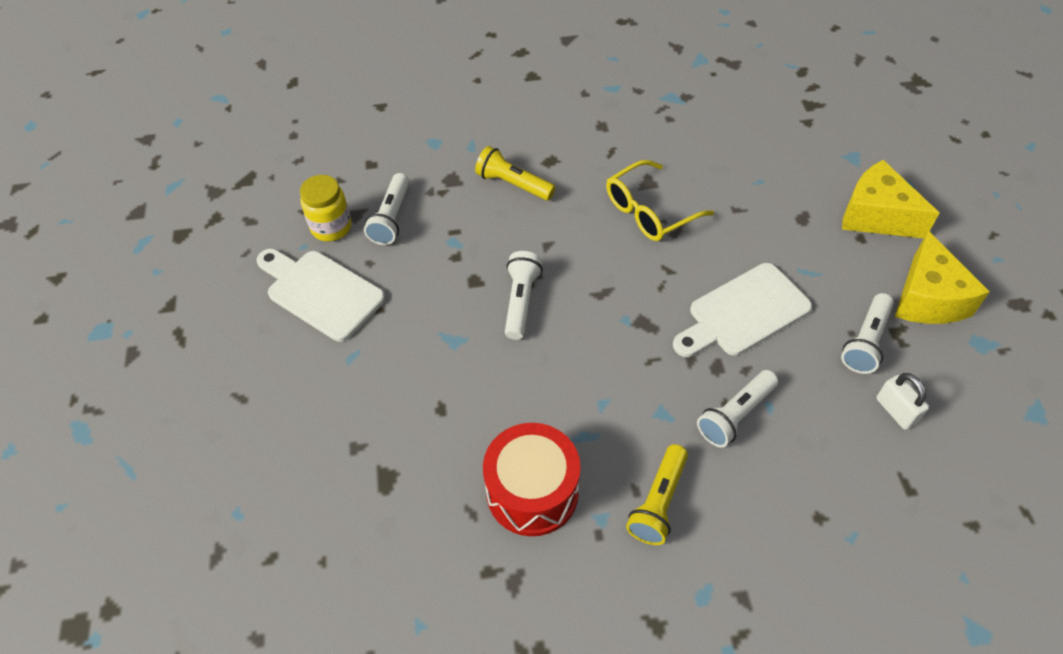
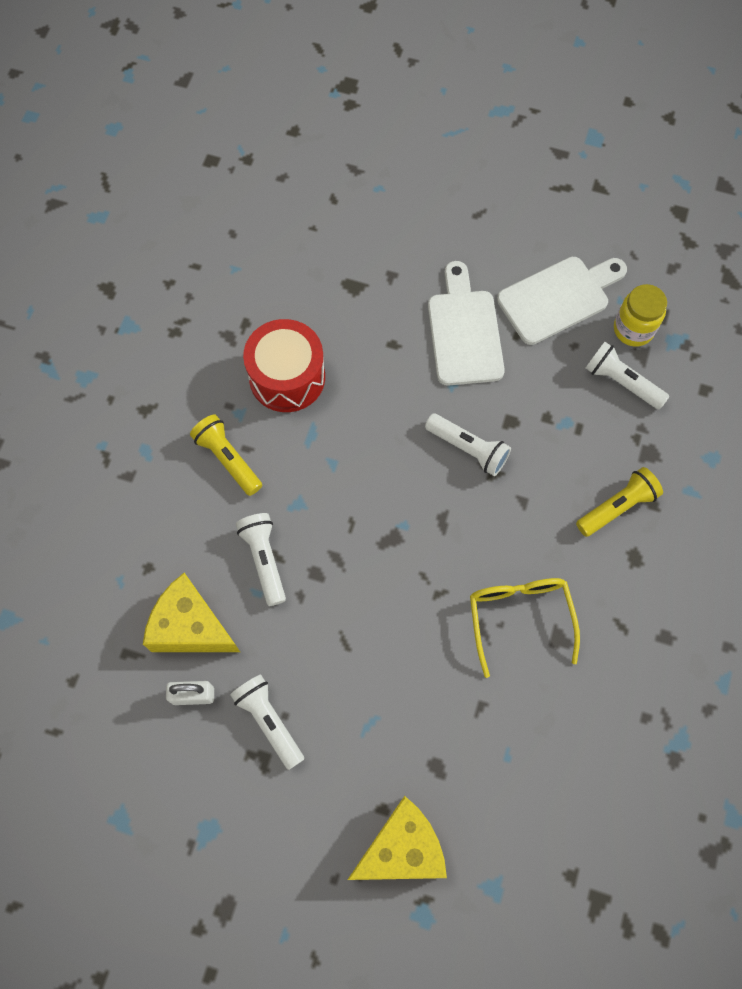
camera: 115 degrees right, 15 degrees up
white cutting board [673,263,812,357] -> white cutting board moved to [428,261,505,386]
yellow cheese [894,231,990,324] -> yellow cheese moved to [143,573,240,652]

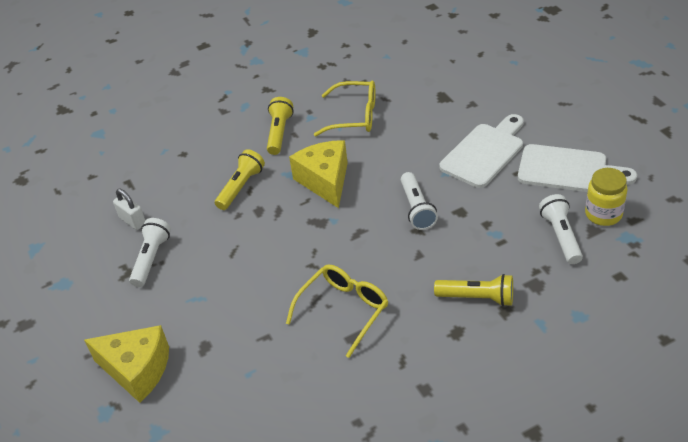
camera: 50 degrees right, 25 degrees down
yellow cheese [143,573,240,652] -> yellow cheese moved to [289,140,348,208]
white flashlight [236,513,286,606] -> yellow flashlight [215,149,265,210]
red drum [243,319,325,412] -> yellow glasses [314,81,376,136]

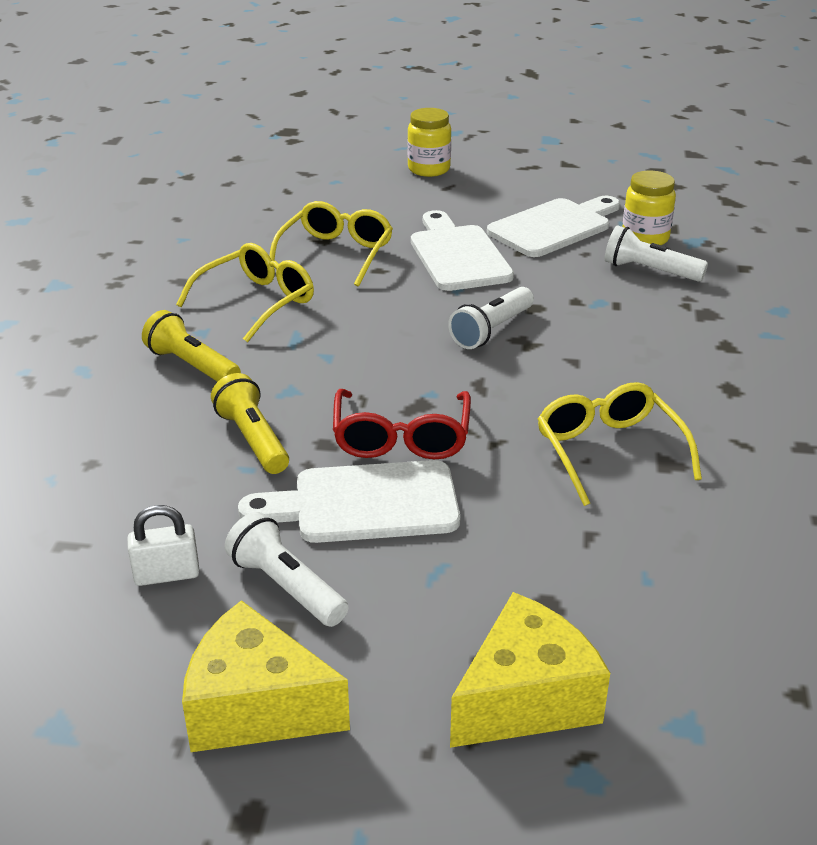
camera: 60 degrees left, 10 degrees down
yellow cheese [289,140,348,208] -> yellow cheese moved to [182,600,350,752]
white flashlight [401,172,438,230] -> white flashlight turned 105 degrees clockwise [448,287,534,349]
yellow flashlight [434,274,513,306] -> none
none -> white cutting board [238,460,460,543]
none -> yellow glasses [269,201,393,287]
none -> red glasses [333,389,471,459]
none -> yellow jar [408,108,451,177]

